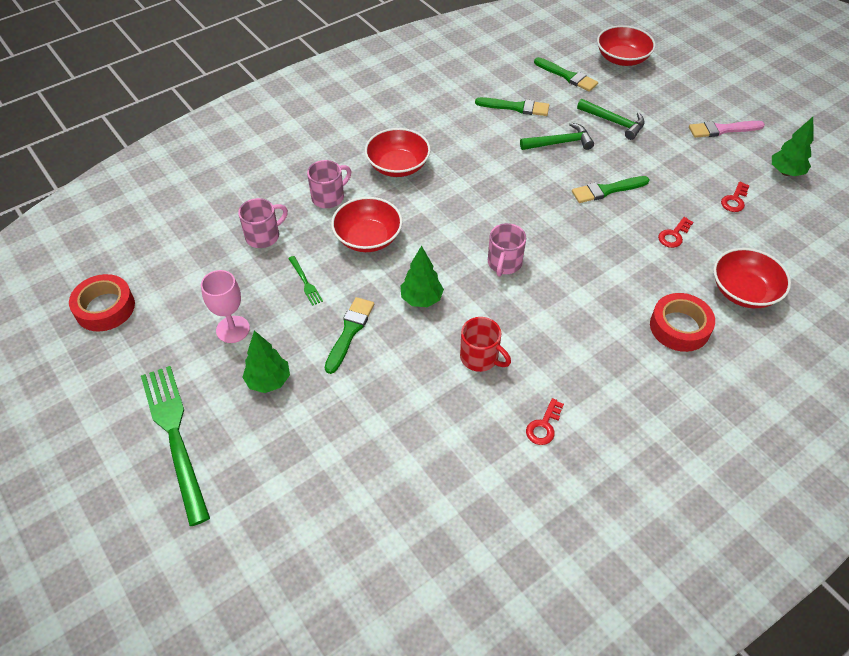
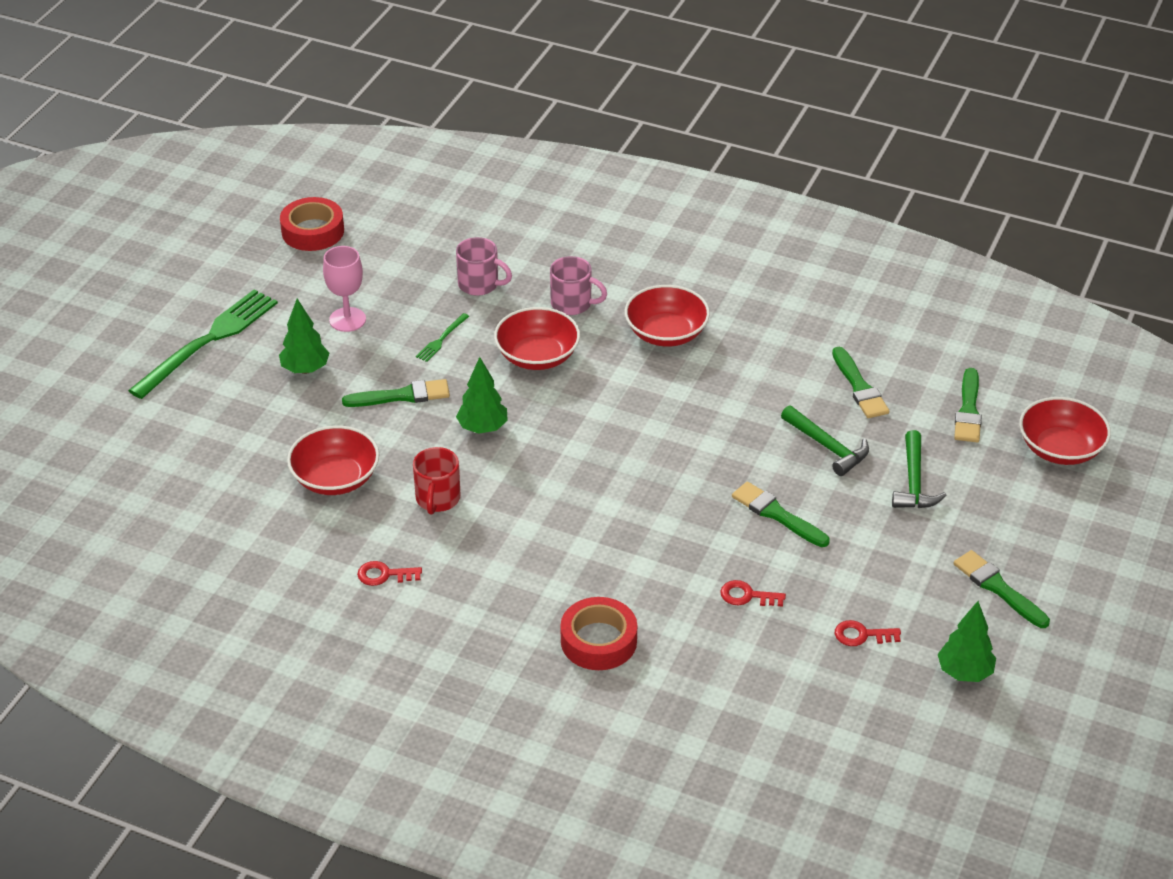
camera: 60 degrees right, 10 degrees down
pink mug [488,223,526,277] -> none
pink brush [689,121,765,138] -> green brush [954,550,1050,628]
red bowl [713,248,791,308] -> red bowl moved to [287,425,379,495]

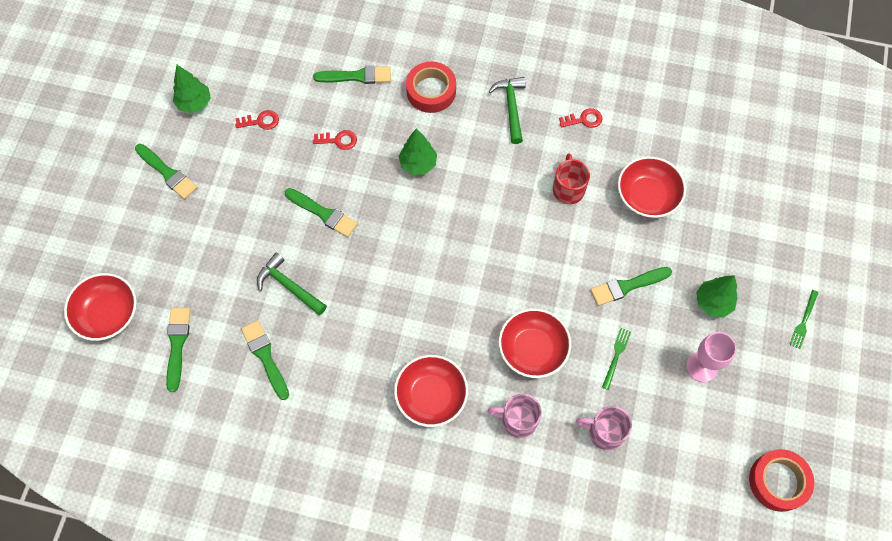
camera: 170 degrees right, 25 degrees up
green fork [128,289,278,399] -> green fork [789,290,818,349], size x0.42
green tree [456,357,508,434] -> green tree moved to [398,128,437,175]
green hammer [892,430,947,508] -> green hammer moved to [489,77,526,144]
none -> green brush [313,66,391,84]

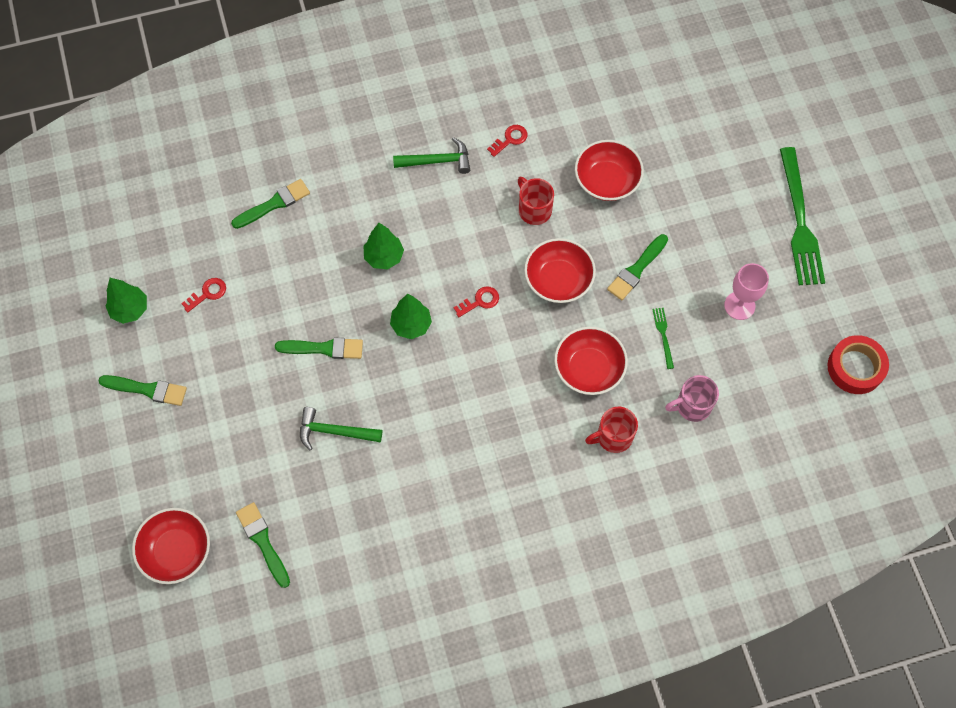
camera: 30 degrees left, 0 degrees up
green brush [241,320,289,400] -> none
red key [313,130,357,150] -> red key moved to [454,286,499,317]
red bowl [394,355,468,427] -> red bowl moved to [524,238,596,303]
red tape [406,61,456,113] -> none
pink mug [488,394,542,438] -> red mug [585,407,638,453]
green hammer [489,77,526,144] -> green hammer turned 120 degrees clockwise [393,137,470,174]
green tree [696,275,738,317] -> green tree moved to [390,294,432,339]
green fork [789,290,818,349] -> green fork [780,147,825,285], size x2.39

